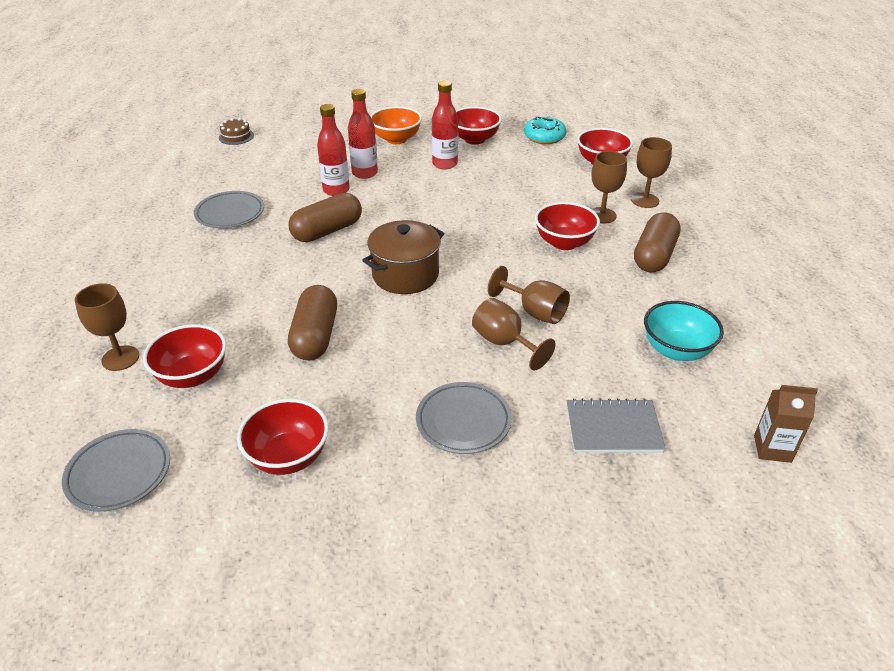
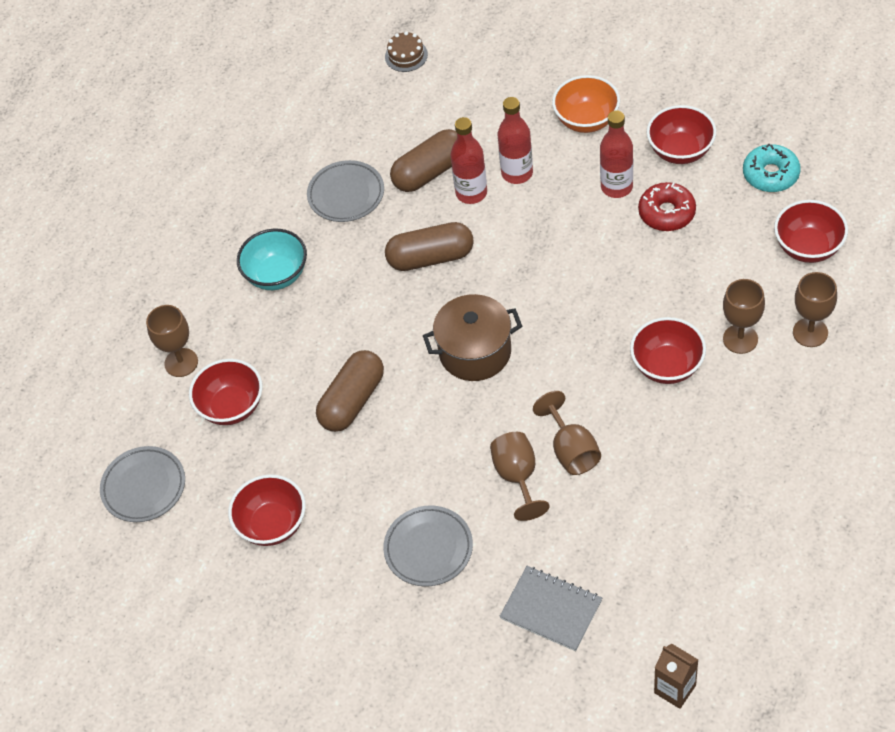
camera: 35 degrees right, 15 degrees up
brown capsule [634,212,681,273] -> brown capsule moved to [390,129,457,192]
turquoise bowl [644,301,724,361] -> turquoise bowl moved to [237,229,307,290]
none -> red donut [638,182,696,231]

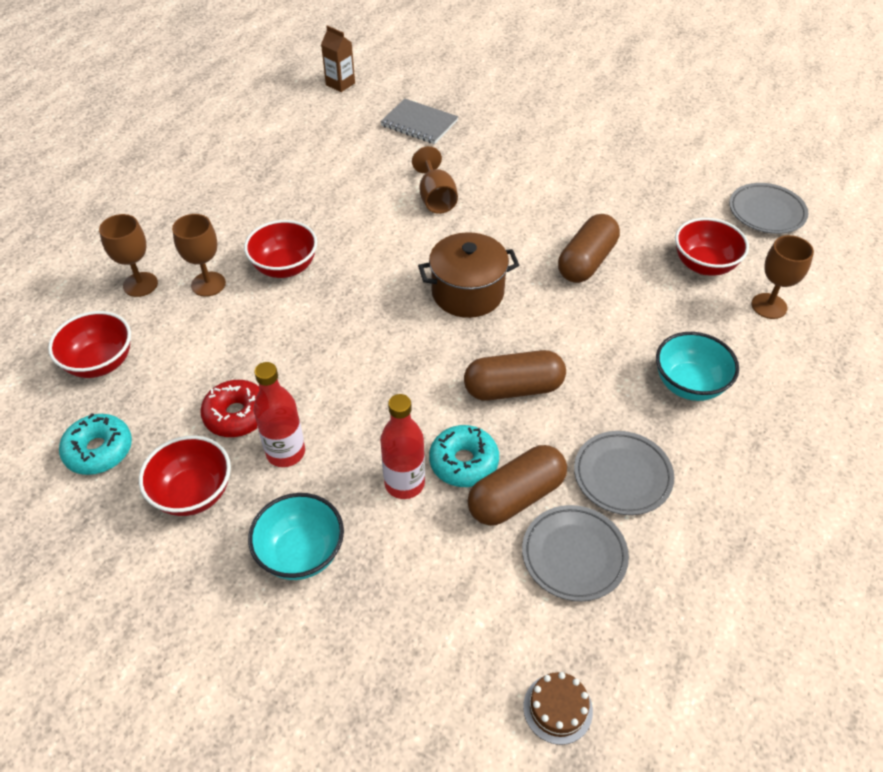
camera: 175 degrees right, 5 degrees down
red bowl [228,474,306,546] -> none
grey plate [383,506,473,586] -> grey plate moved to [522,505,629,602]
red bottle [451,117,487,204] -> turquoise donut [429,425,499,487]
brown goblet [533,391,601,475] -> none
orange bowl [552,75,620,133] -> turquoise bowl [248,493,344,580]

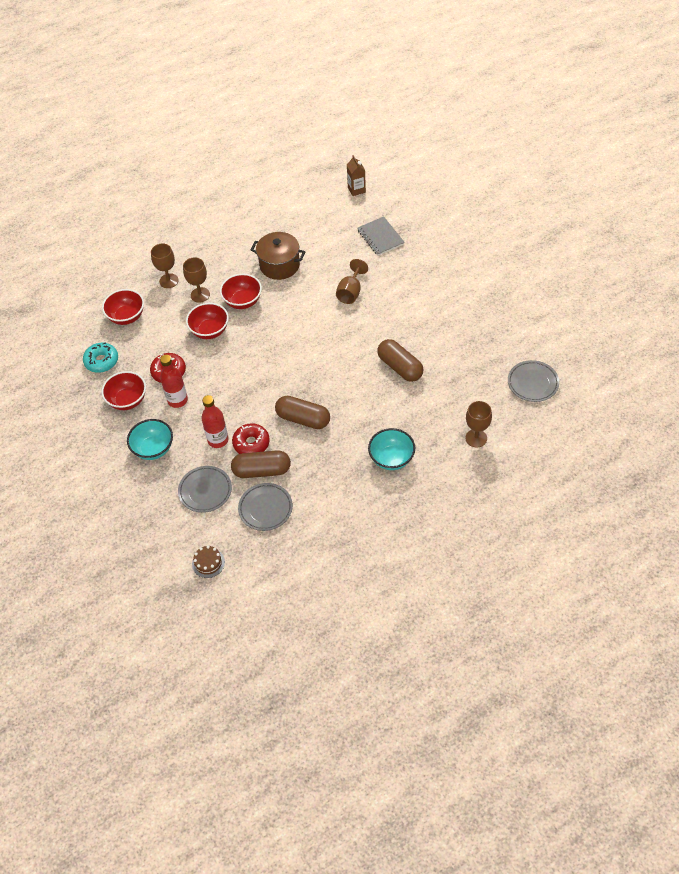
camera: 35 degrees right, 5 degrees up
brown pot [418,232,519,318] -> brown pot moved to [251,232,305,280]
turquoise donut [429,425,499,487] -> red donut [232,423,270,454]
brown capsule [558,214,620,283] -> brown capsule turned 75 degrees clockwise [377,339,423,382]
grey plate [574,431,674,515] -> grey plate moved to [178,466,232,513]
red bowl [675,218,749,276] -> red bowl moved to [186,303,229,339]

